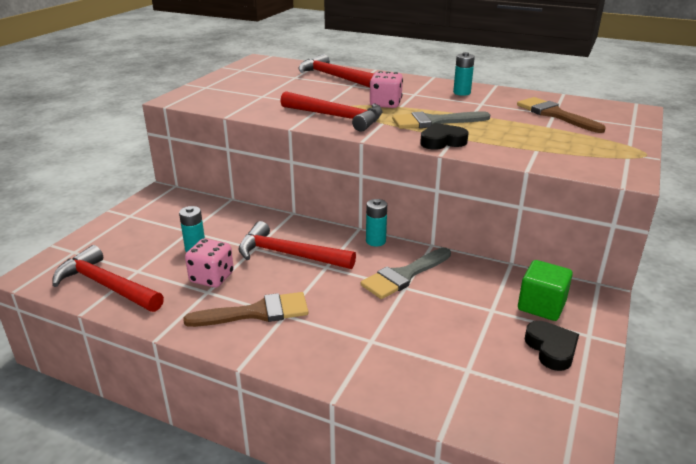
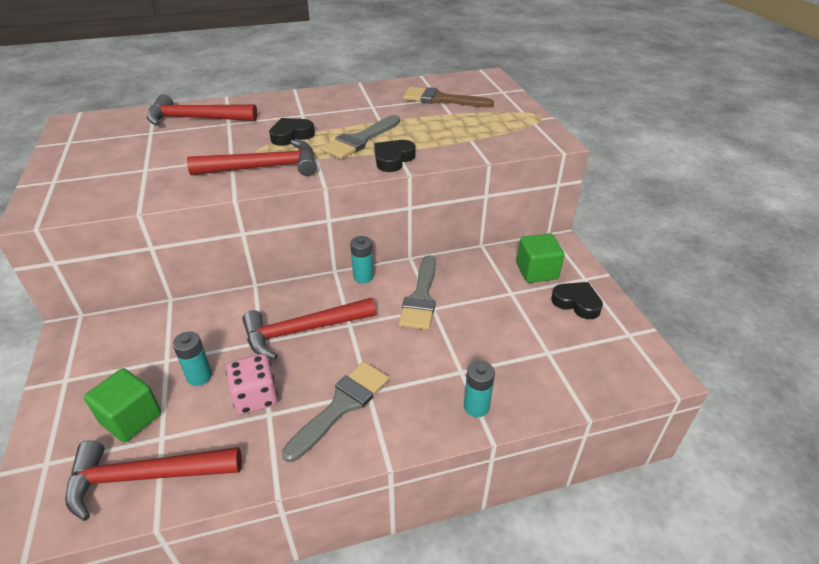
camera: 40 degrees left, 10 degrees up
brown brush [183,292,308,327] -> grey brush [282,361,389,462]
pink dice [370,71,403,108] -> black heart [269,118,315,146]
turquoise battery [453,52,475,96] -> turquoise battery moved to [464,361,495,417]
none -> green cube [84,368,161,442]

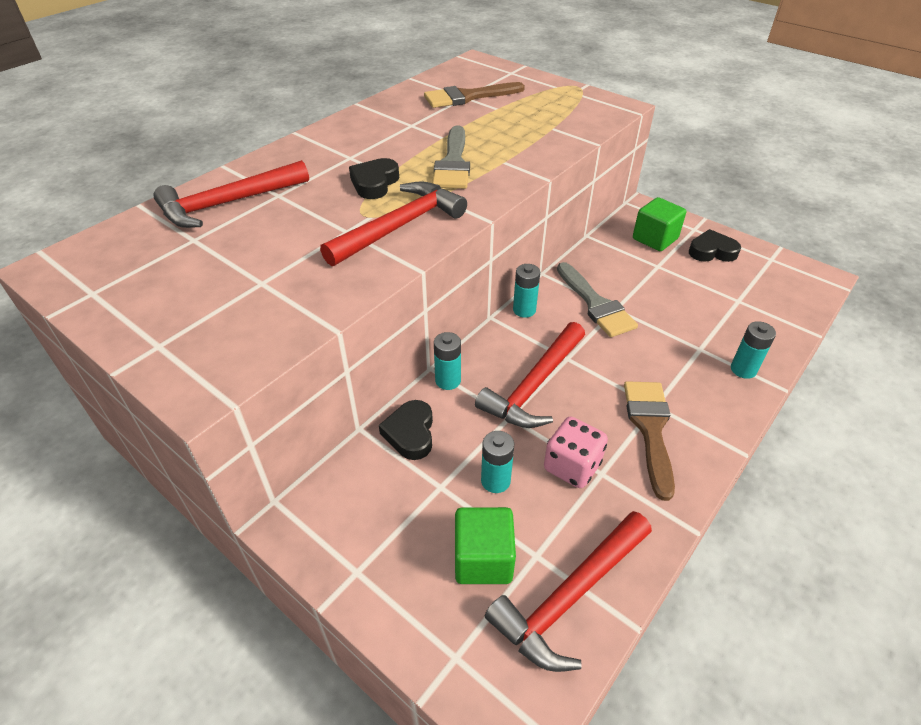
camera: 35 degrees left, 5 degrees up
grey brush [282,361,389,462] -> brown brush [624,381,675,501]
black heart [374,140,416,172] -> black heart moved to [379,400,433,460]
none -> turquoise battery [434,332,461,390]

